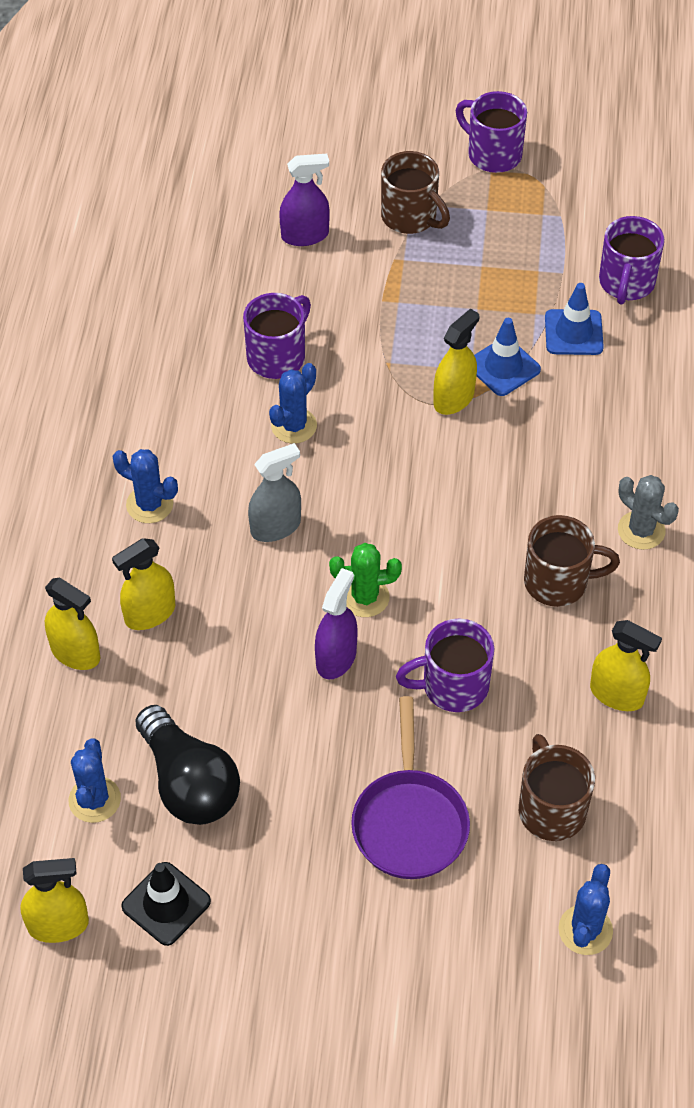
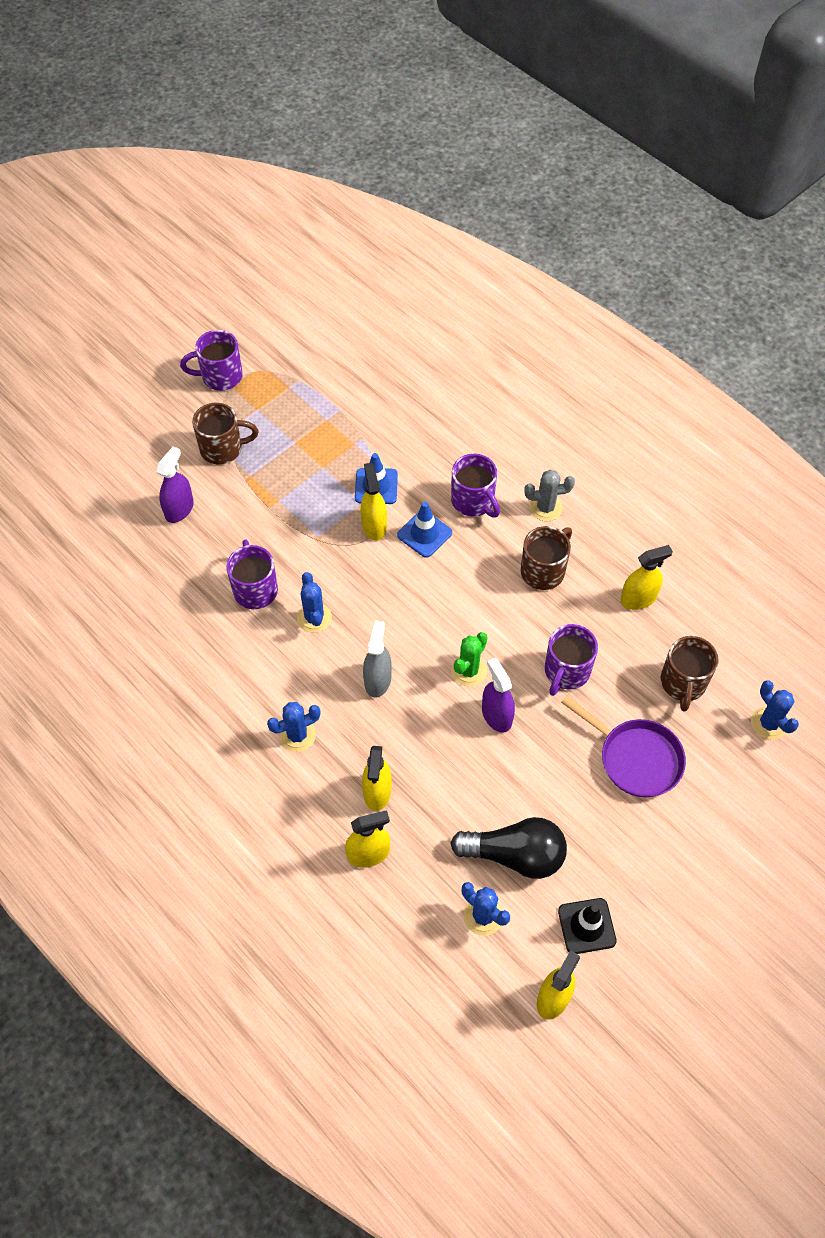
camera: 50 degrees left, 5 degrees up
brown mug [519,734,595,841] -> brown mug turned 105 degrees counterclockwise [661,636,719,712]
blue traffic cone [545,283,604,355] -> blue traffic cone moved to [397,502,452,558]
purple mug [599,216,664,305] -> purple mug moved to [451,454,500,517]

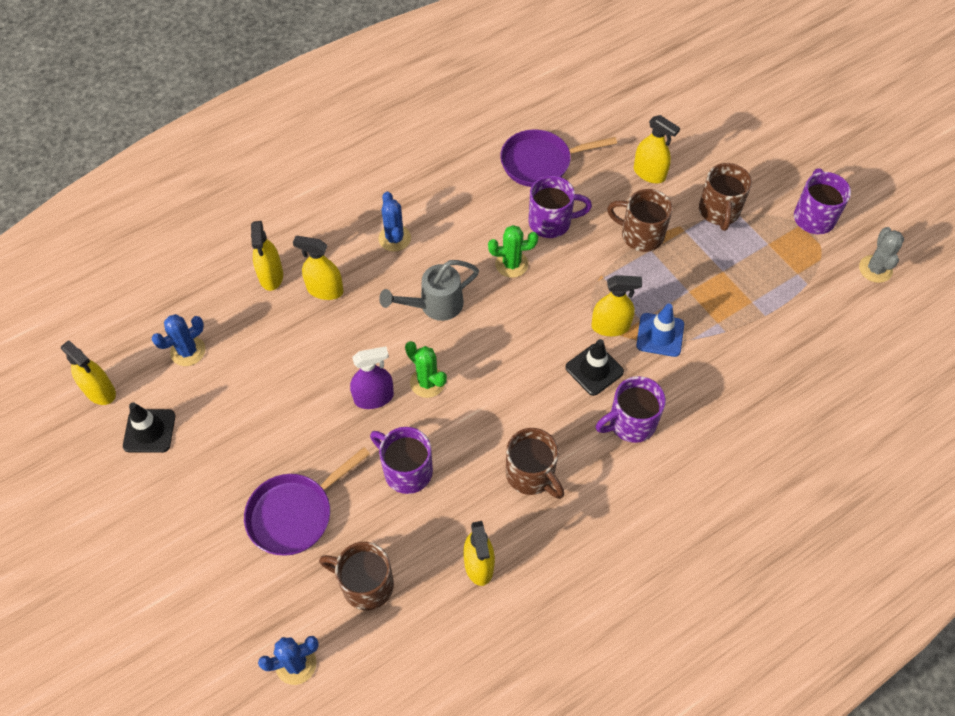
camera: 100 degrees right, 0 degrees up
purple spray bottle [156,446,194,523] -> yellow spray bottle [634,115,680,183]
blue cactus [297,572,332,633] -> green cactus [488,225,538,278]
grey spray bottle [363,620,392,697] -> grey watering can [379,260,479,321]
blue traffic cone [397,502,452,558] -> black traffic cone [565,339,624,396]
black light bulb [450,817,567,879] -> none
grey cactus [524,470,575,521] -> grey cactus moved to [859,227,904,283]
none -> purple pan [500,129,617,187]
none -> brown mug [607,189,673,252]

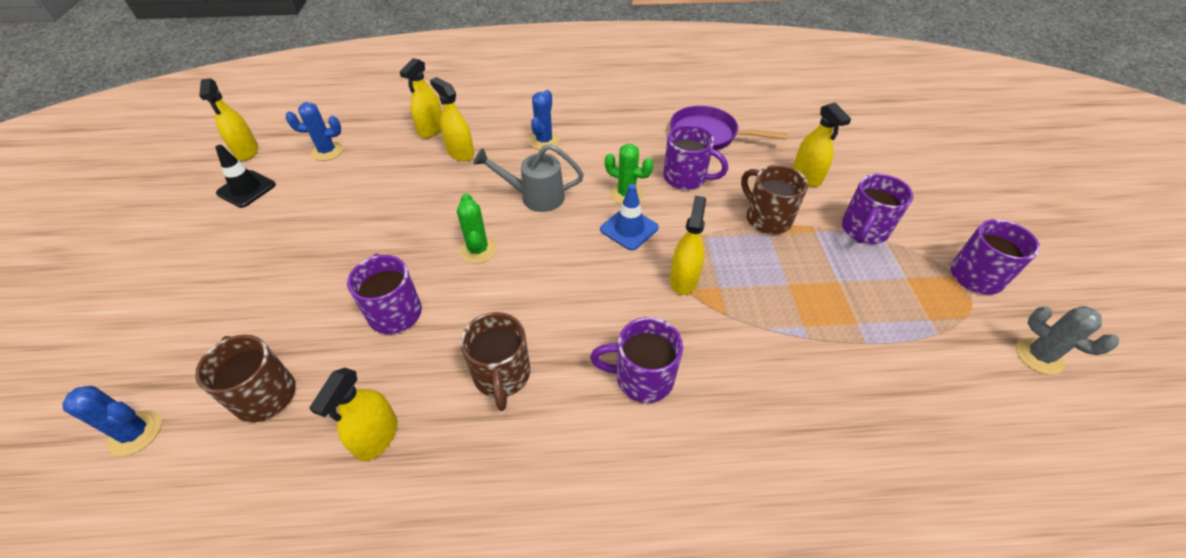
camera: 30 degrees right, 10 degrees down
purple pan [244,447,370,556] -> none
purple spray bottle [350,346,394,409] -> none
black traffic cone [565,339,624,396] -> none
yellow spray bottle [591,275,642,336] -> yellow spray bottle turned 105 degrees counterclockwise [670,196,706,295]
blue traffic cone [636,303,684,357] -> blue traffic cone moved to [600,184,659,251]
brown mug [699,163,752,231] -> purple mug [842,174,913,244]
grey cactus [859,227,904,283] -> grey cactus turned 75 degrees counterclockwise [1016,306,1119,375]

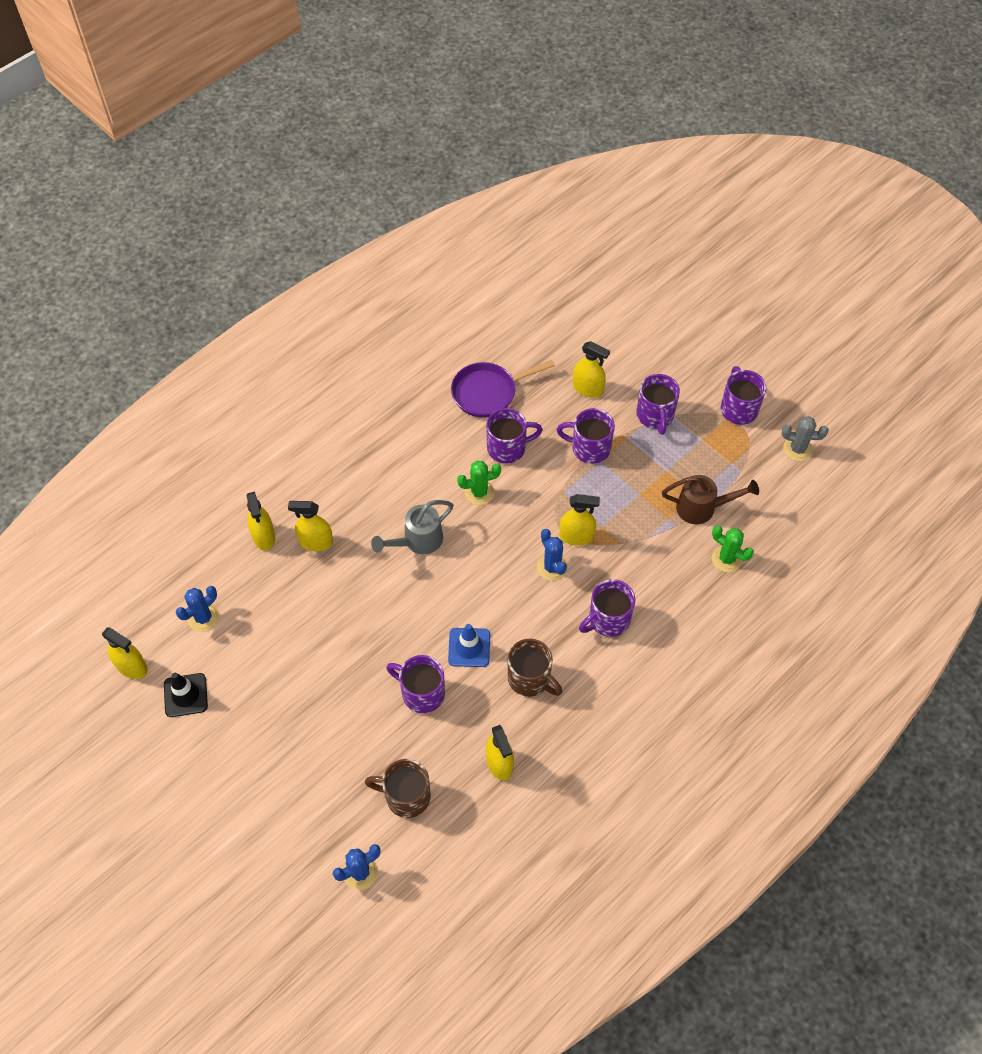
camera: 40 degrees left, 10 degrees up
green cactus [457,193,497,263] -> green cactus moved to [712,526,754,572]
blue cactus [529,90,560,150] -> blue cactus moved to [537,529,568,581]
blue traffic cone [600,184,659,251] -> blue traffic cone moved to [448,624,490,667]
yellow spray bottle [670,196,706,295] -> yellow spray bottle turned 120 degrees clockwise [559,494,600,546]
brown mug [741,165,808,234] -> purple mug [557,408,615,464]
none -> brown watering can [662,475,759,524]

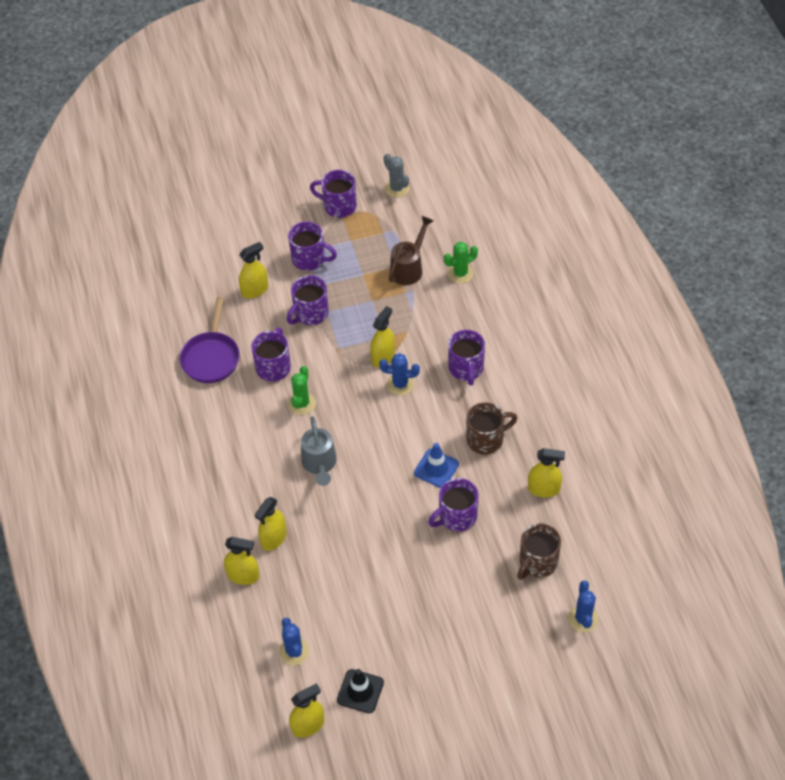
camera: 60 degrees left, 5 degrees down
grey cactus [782,416,829,461] -> grey cactus turned 75 degrees counterclockwise [384,154,409,198]

